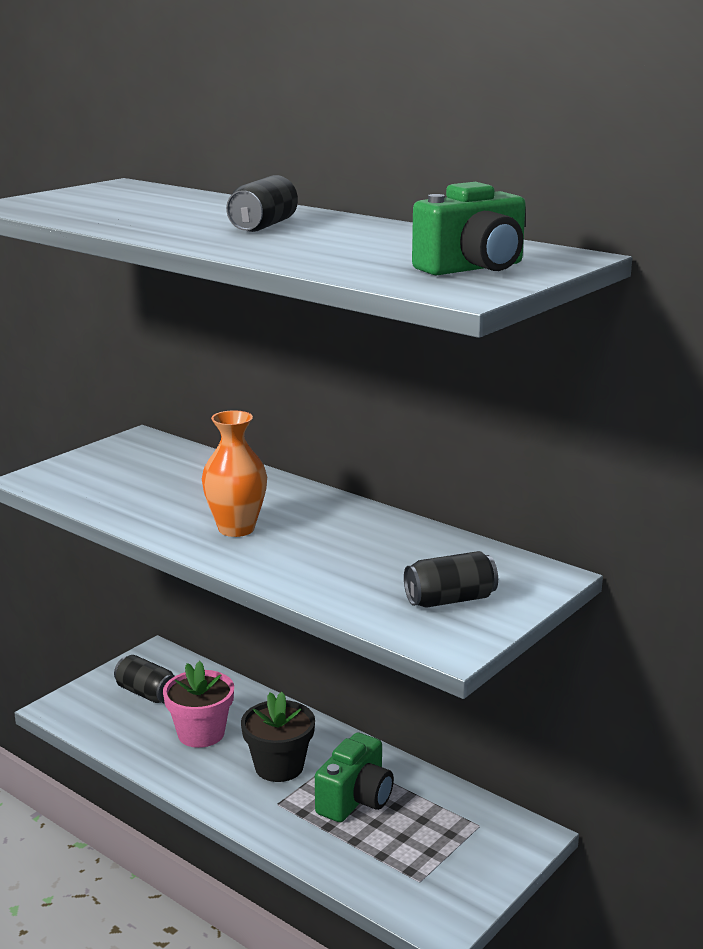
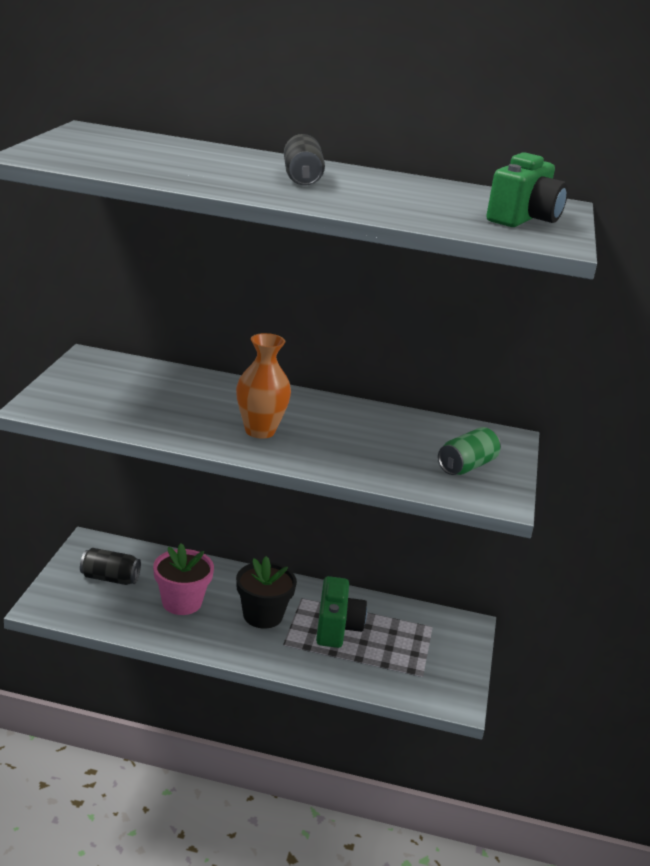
camera: 30 degrees left, 5 degrees up
black can [404,551,498,608] -> green can [438,427,501,475]

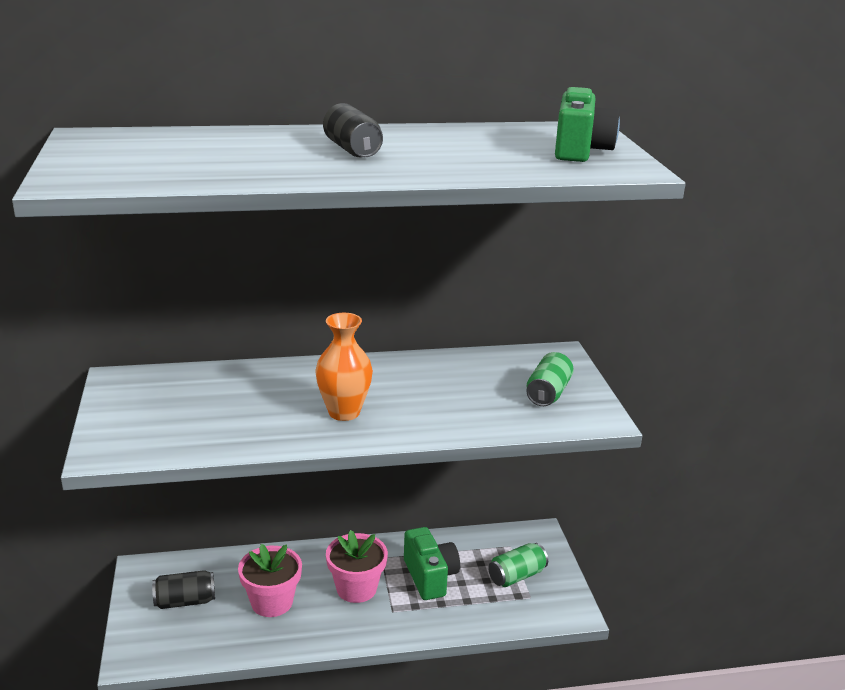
camera: 20 degrees left, 0 degrees up
black flower pot [236,556,297,628] -> pink flower pot [326,530,388,603]
none -> green can [488,543,548,587]

